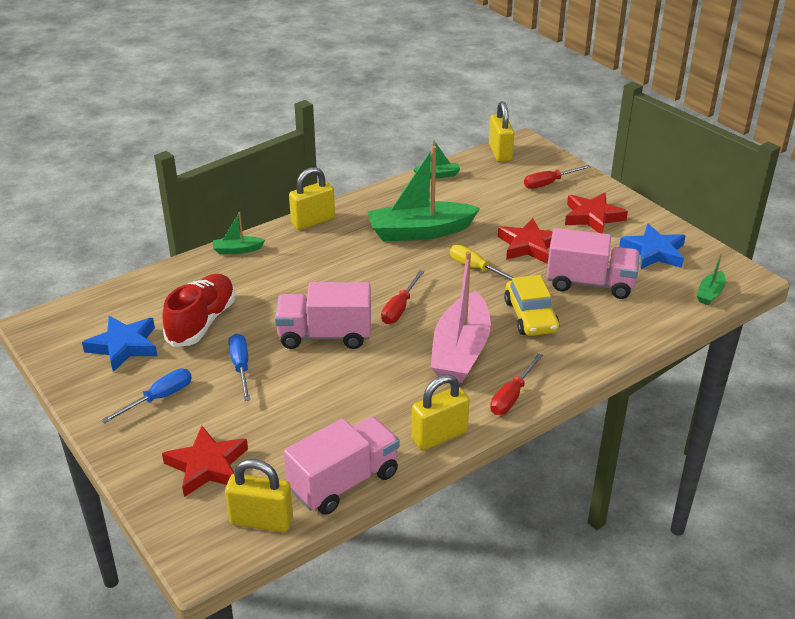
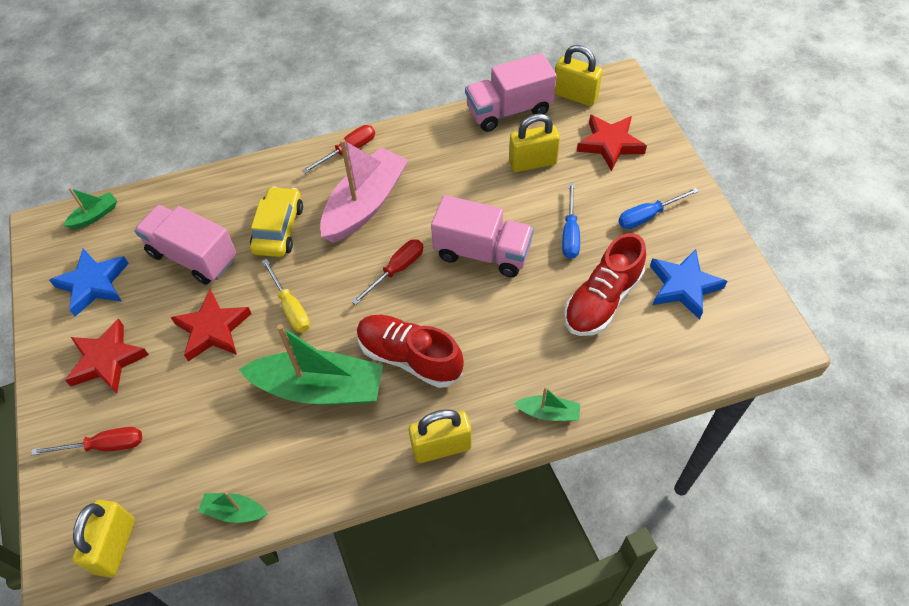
camera: 160 degrees left, 20 degrees up
yellow padlock [412,374,470,451] -> yellow padlock moved to [509,114,560,172]
none -> red shoe [357,315,464,388]

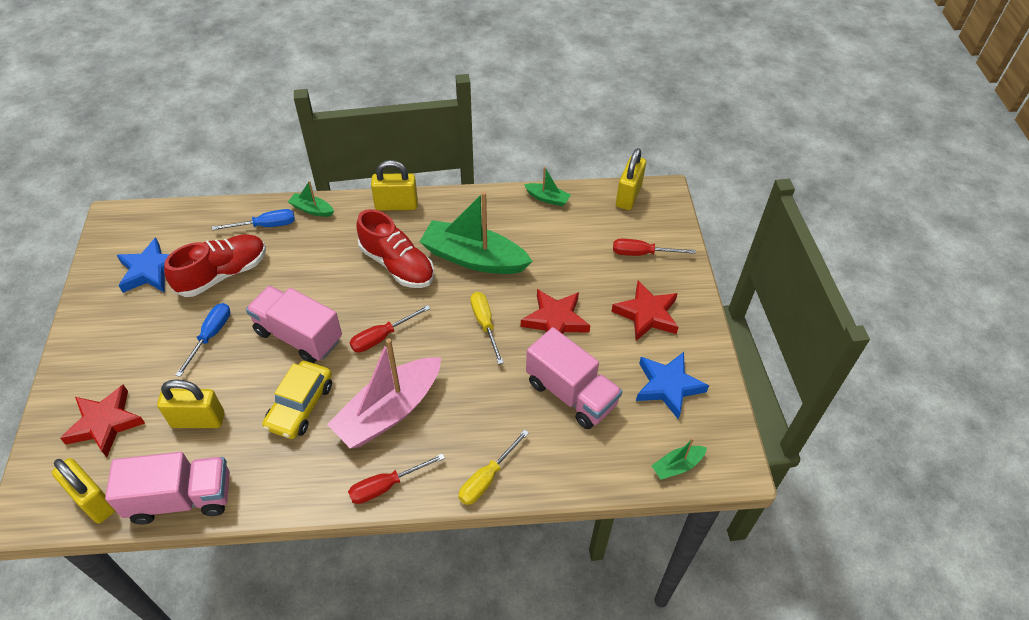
camera: 170 degrees left, 5 degrees down
yellow car [250,186,303,257] -> yellow car moved to [262,361,332,439]
blue screwdriver [618,188,699,229] -> blue screwdriver moved to [212,209,295,230]
none -> yellow screwdriver [458,430,529,505]

